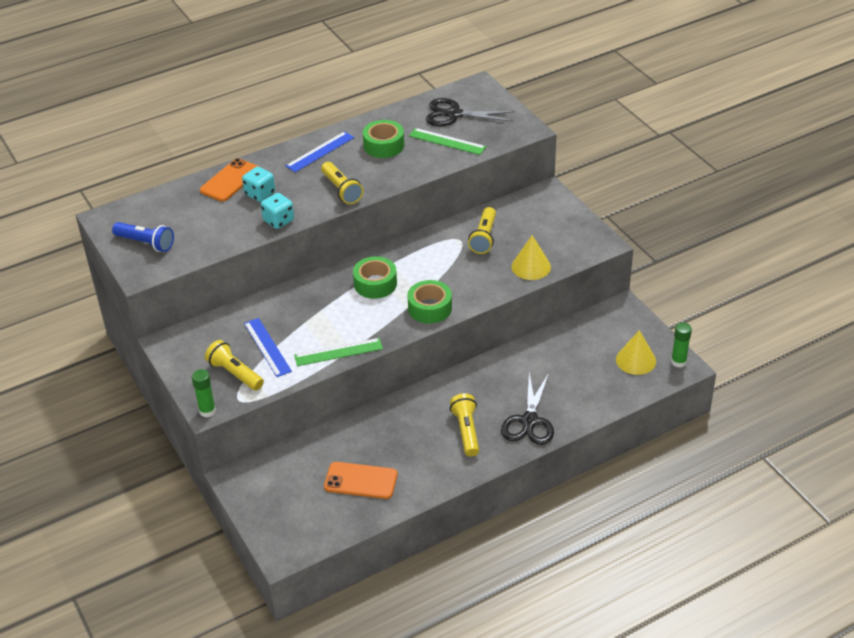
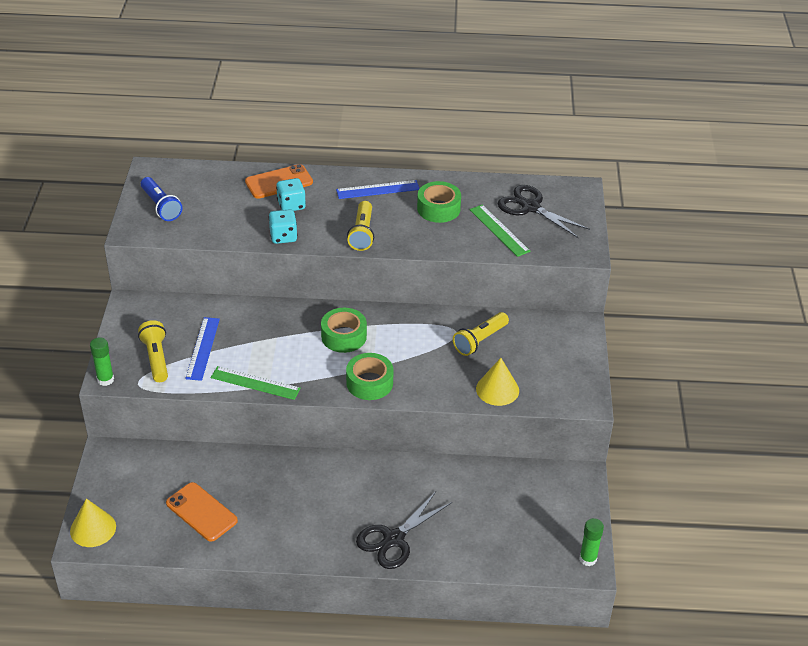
camera: 30 degrees right, 0 degrees up
yellow flashlight [450,393,479,457] -> none
yellow cone [616,330,656,375] -> yellow cone moved to [70,498,116,547]

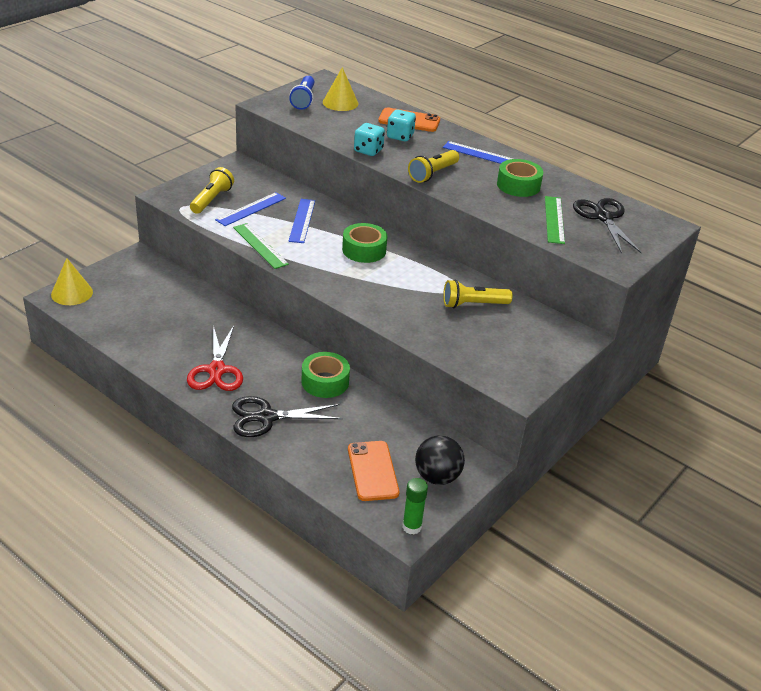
camera: 35 degrees right, 5 degrees down
green glue stick [90,337,114,386] -> none
orange phone [166,482,238,542] -> orange phone moved to [348,441,399,501]
green tape [346,353,393,400] -> green tape moved to [301,352,350,398]
yellow cone [476,358,519,406] -> yellow cone moved to [323,67,358,111]
none -> red scissors [187,325,243,391]
none -> blue ruler [288,199,315,243]
none -> black ball [415,435,465,485]

